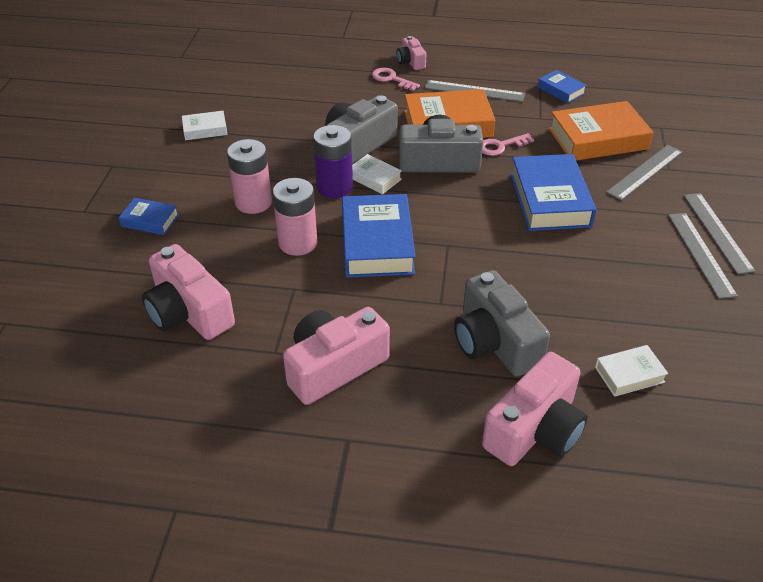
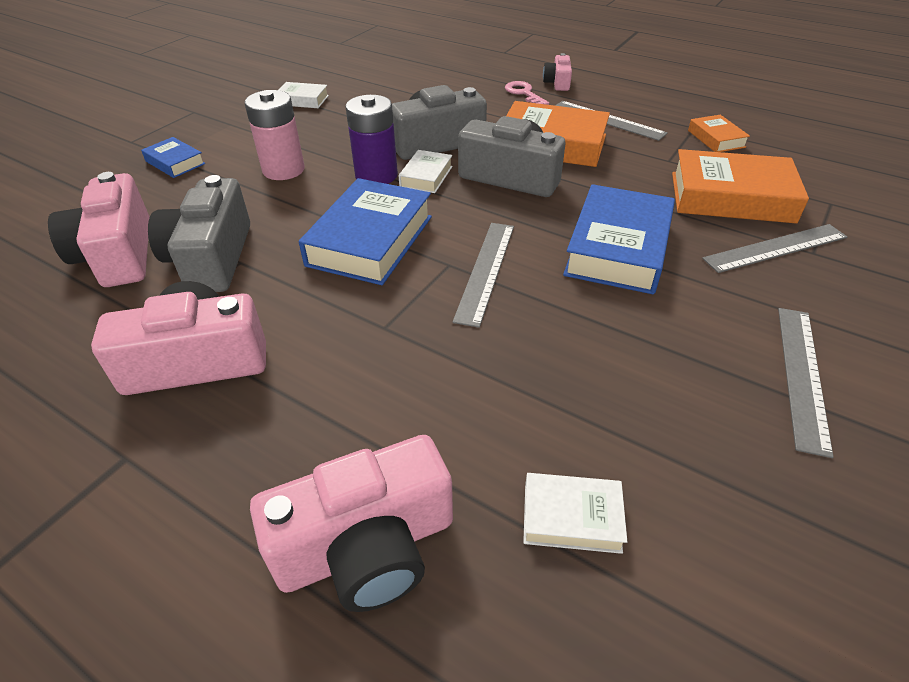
camera: 25 degrees right, 0 degrees up
pink battery [273,178,317,256] -> none
white book [352,154,402,194] -> white book turned 45 degrees clockwise [399,150,453,193]
grey camera [454,270,550,377] -> grey camera moved to [148,175,250,292]
pink key [482,133,534,156] -> none
blue book [538,70,587,103] -> orange book [688,115,750,152]
grey ruler [683,193,756,274] -> grey ruler moved to [453,223,514,328]

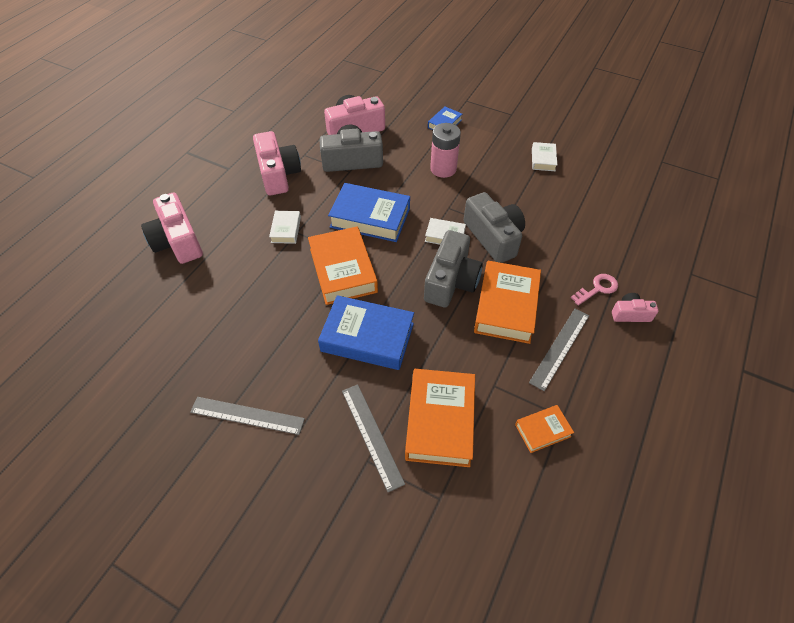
camera: 85 degrees right, 10 degrees up
purple battery [345,95,398,184] -> none
grey ruler [453,223,514,328] -> orange book [308,226,378,305]
white book [523,473,627,554] -> white book moved to [269,211,301,244]

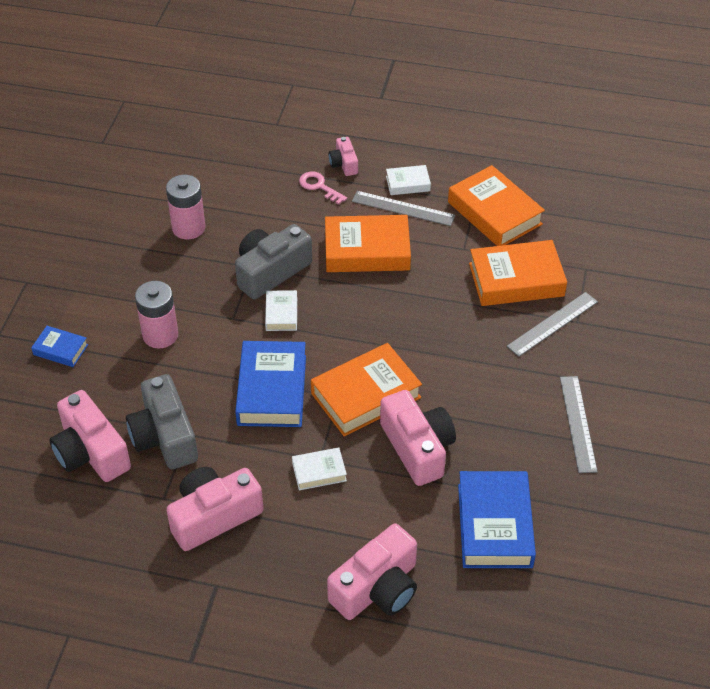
camera: 105 degrees left, 5 degrees down
blue book [318,295,414,370] -> blue book moved to [458,471,536,568]
grey camera [424,230,483,307] -> none
orange book [515,405,574,453] -> orange book [448,165,545,246], size x1.96
white book [532,142,557,171] -> white book moved to [386,165,431,195]
none -> pink battery [166,175,205,239]
none -> pink camera [380,390,456,486]

